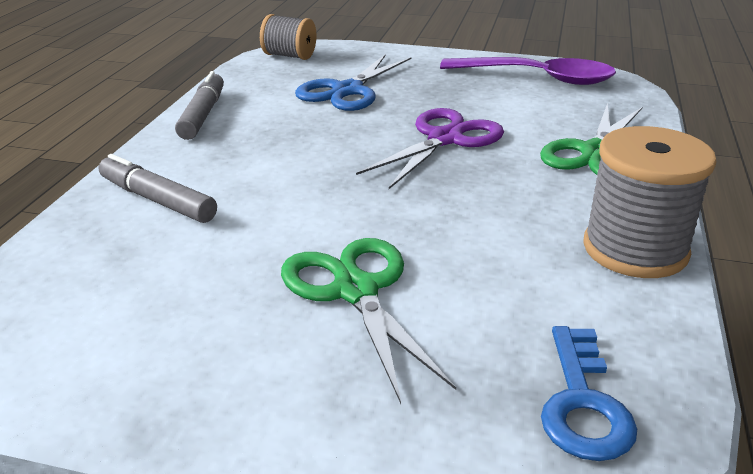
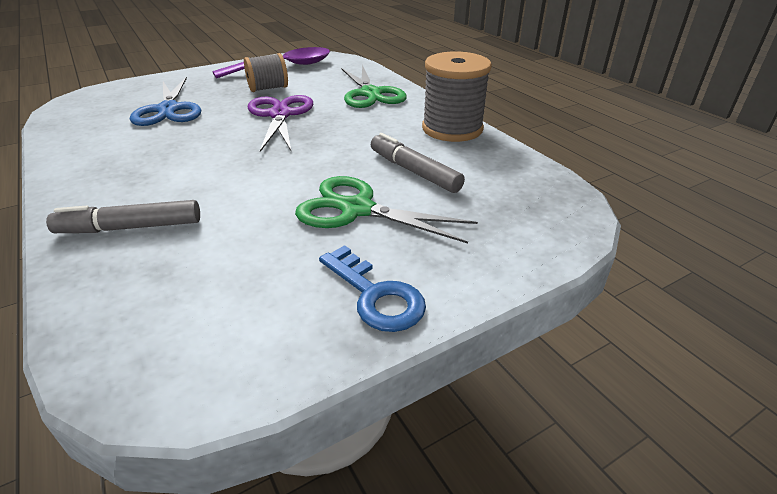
camera: 45 degrees left, 5 degrees up
grey marker [175,71,224,140] -> grey marker moved to [371,133,465,193]
grey spool [260,14,316,60] -> grey spool moved to [244,53,288,92]
blue key [541,326,637,461] -> blue key moved to [319,245,426,332]

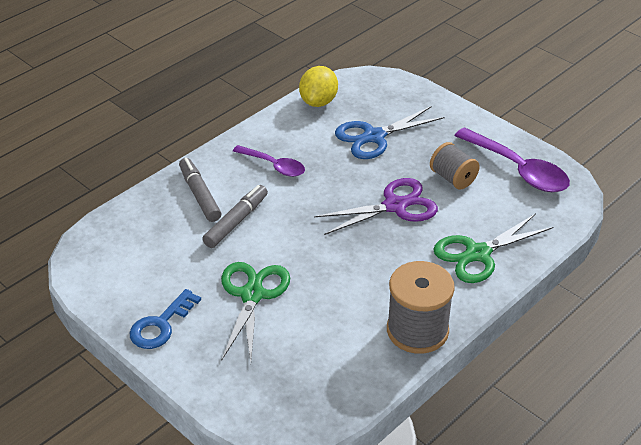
camera: 75 degrees right, 5 degrees up
grey marker [371,133,465,193] -> grey marker moved to [202,185,268,248]
none -> purple spoon [233,145,305,177]
none -> yellow lemon [299,66,338,107]

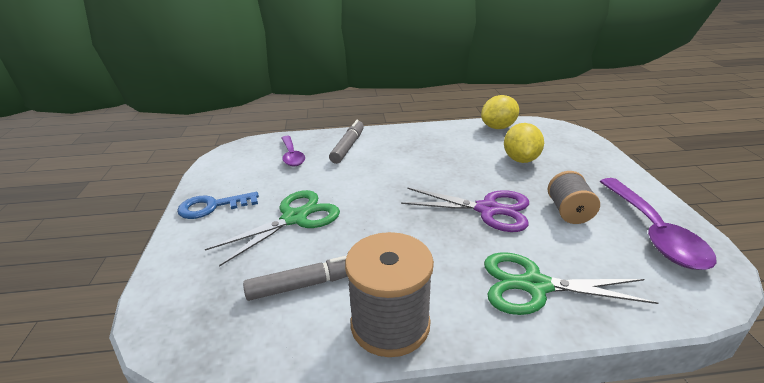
camera: 40 degrees right, 10 degrees down
grey marker [202,185,268,248] -> grey marker moved to [243,255,348,301]
purple spoon [233,145,305,177] -> purple spoon moved to [282,136,305,166]
blue scissors [335,106,445,159] -> yellow lemon [504,123,544,163]

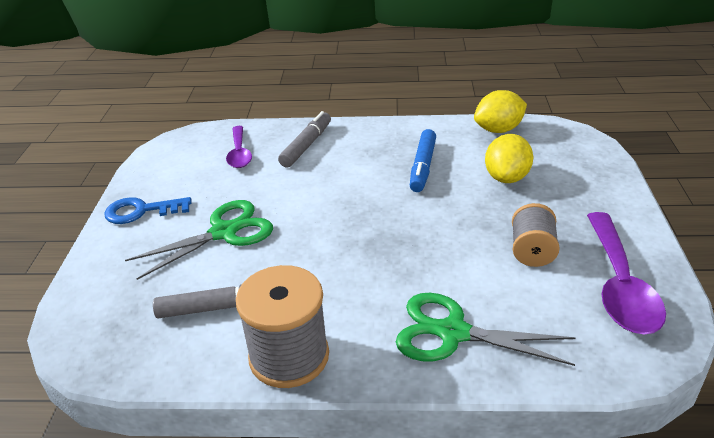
camera: 10 degrees right, 5 degrees up
purple scissors [401,187,529,232] -> none
none -> blue marker [410,129,436,192]

